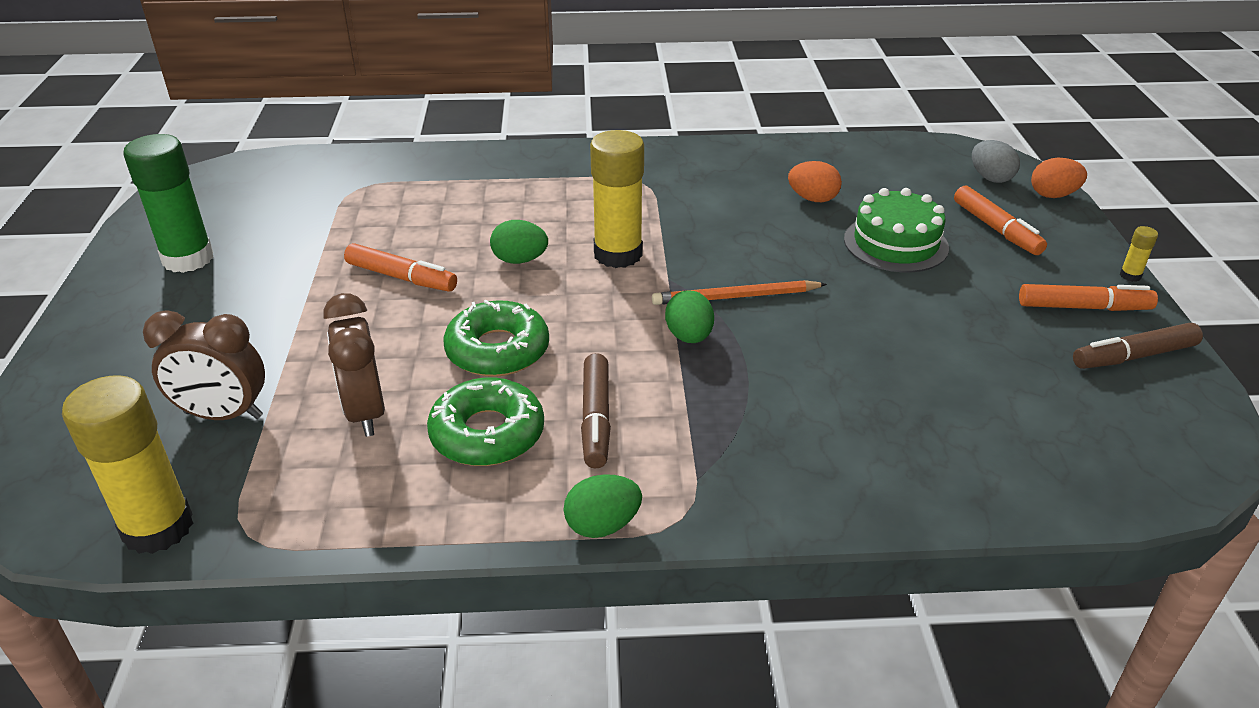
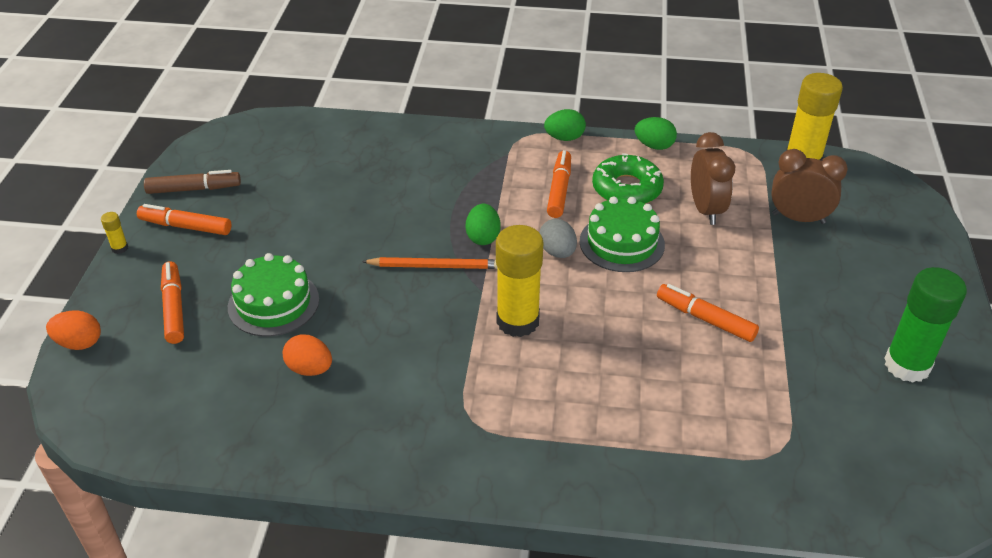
camera: 170 degrees left, 5 degrees up
green donut [443,300,549,377] -> green cake [580,196,665,272]
green egg [490,220,548,264] -> green egg moved to [635,117,677,150]
brown marker [581,353,611,468] -> orange marker [547,150,571,218]
grey egg [972,140,1020,183] -> grey egg moved to [539,219,577,258]

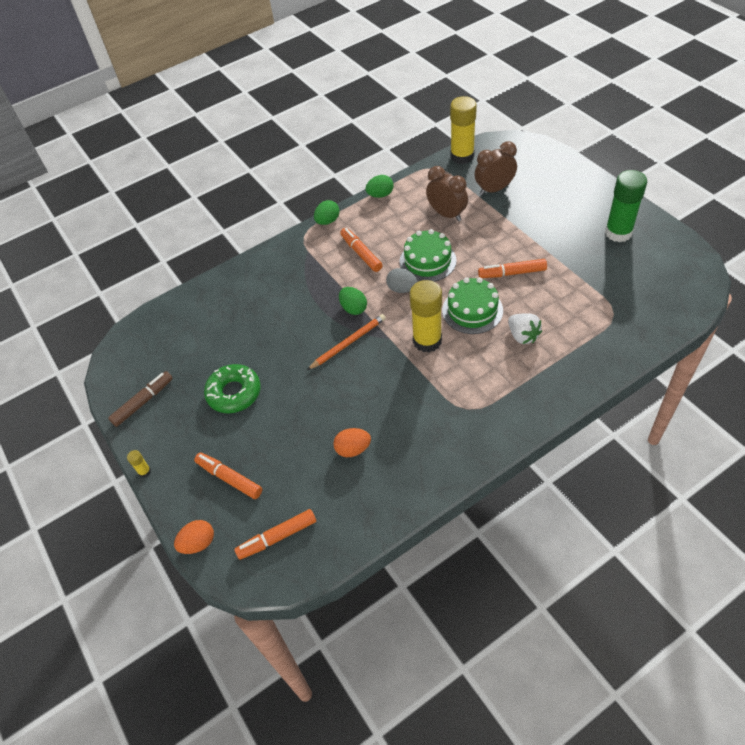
camera: 35 degrees left, 10 degrees up
orange marker [137,204,231,235] -> orange marker moved to [234,509,316,560]
green cake [228,253,319,336] -> green cake moved to [442,277,503,334]
green donut [592,153,664,204] -> green donut moved to [204,364,261,413]
none -> white strawberry [508,313,542,344]

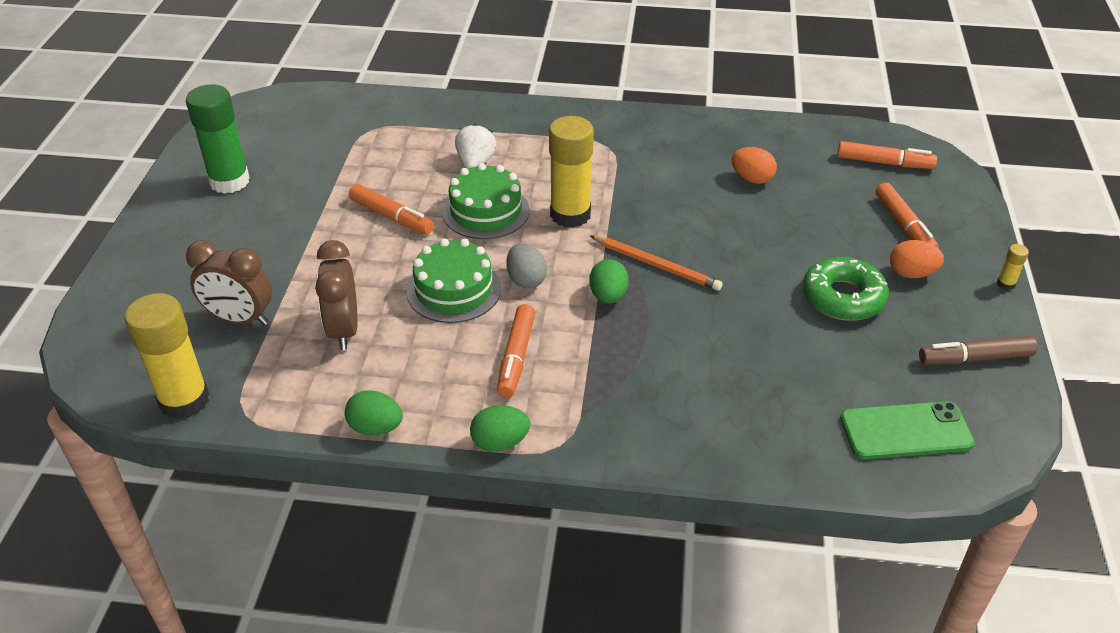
camera: 145 degrees left, 10 degrees down
orange egg [174,520,214,554] -> orange egg moved to [890,240,944,278]
orange pencil [307,314,386,370] -> orange pencil turned 150 degrees counterclockwise [590,236,723,291]
none -> green phone [840,401,975,459]

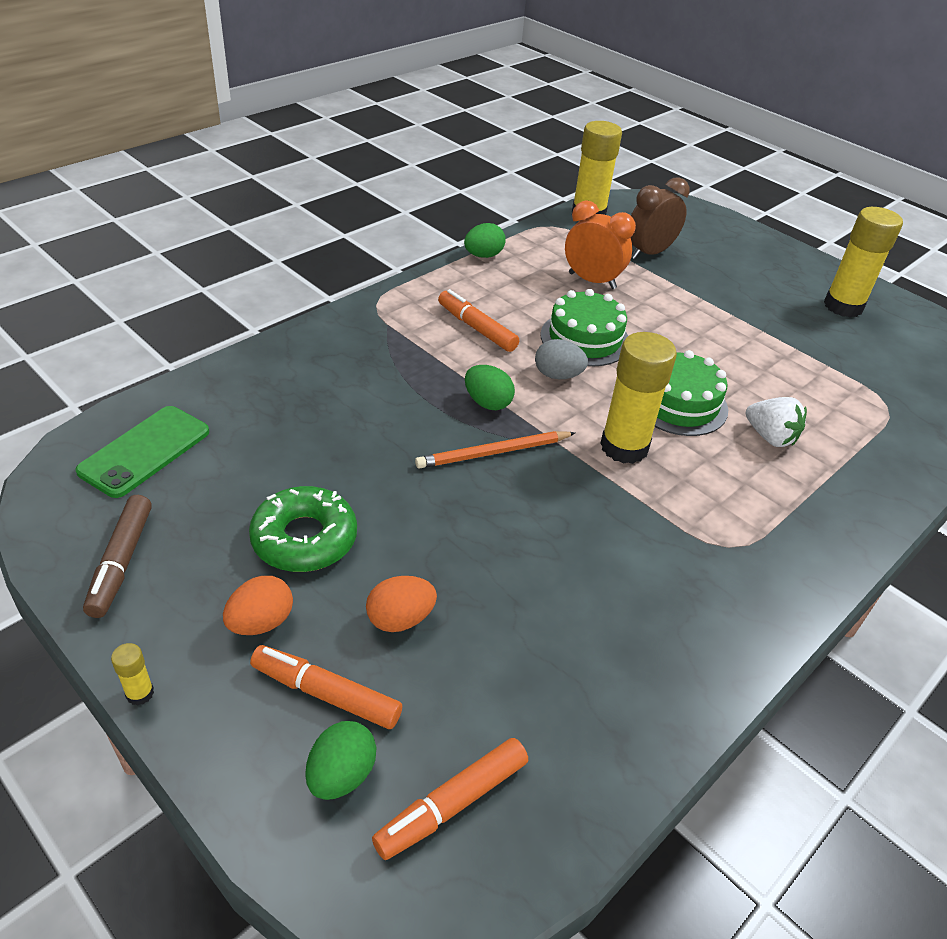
camera: 125 degrees right, 0 degrees up
green glue stick [186,84,250,194] -> yellow glue stick [824,207,903,318]
brown clock [315,240,358,350] -> orange clock [565,200,636,289]
orange marker [349,184,434,234] -> none
green egg [470,405,530,452] -> green egg moved to [305,721,377,800]
orange egg [731,147,777,184] -> orange egg moved to [366,576,437,632]
brown marker [919,336,1038,365] -> brown marker turned 150 degrees clockwise [83,495,152,618]

